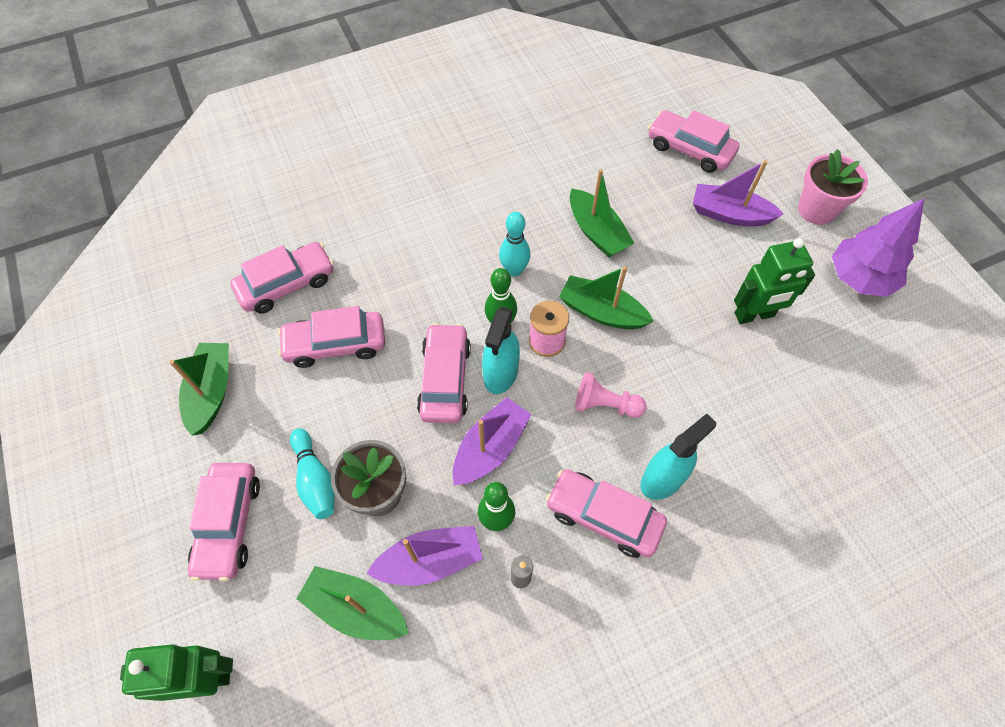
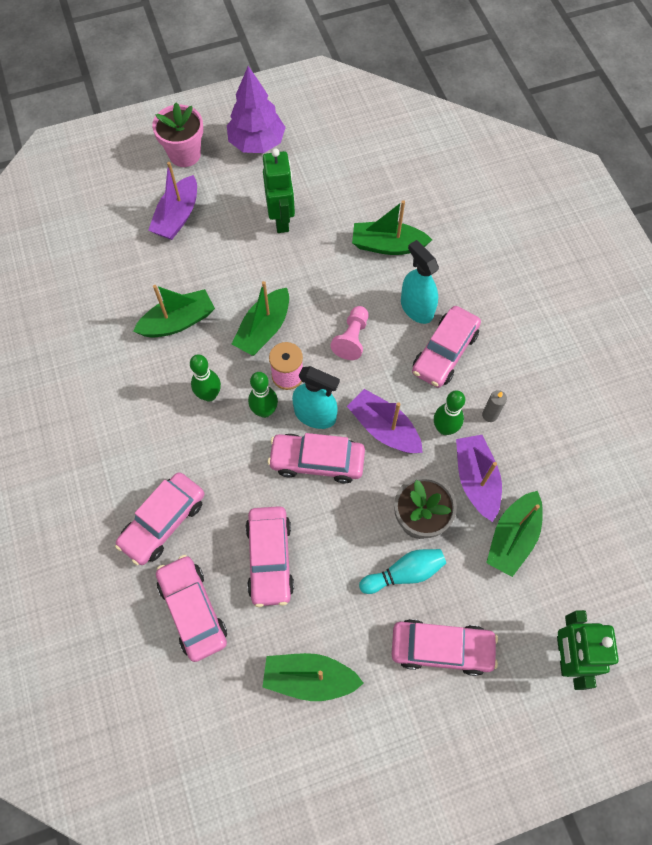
camera: 85 degrees left, 5 degrees up
turquoise bowling pin [499,212,530,277] -> green bowling pin [190,354,221,402]
pink car [648,110,740,173] -> pink car moved to [115,472,204,565]
none -> green boat [352,200,432,255]

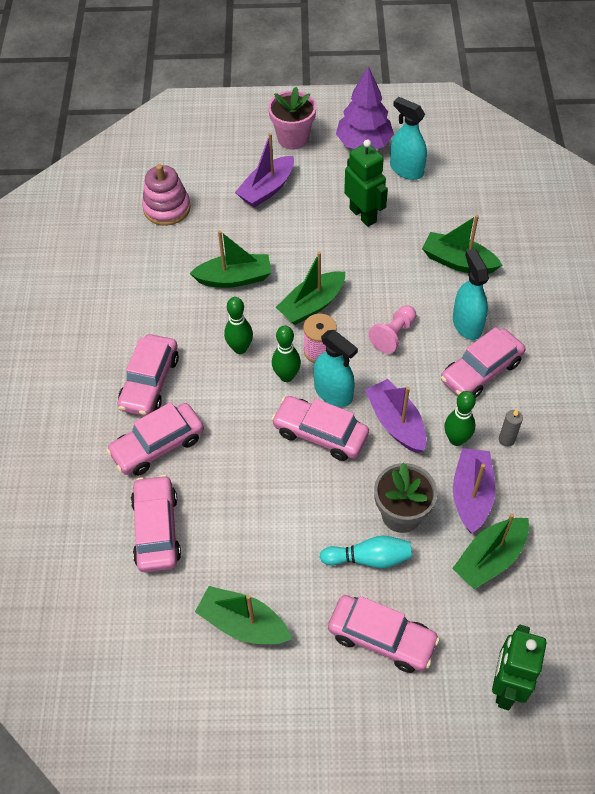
camera: 20 degrees right, 10 degrees down
pink car [245,506,294,607] -> pink car moved to [117,334,179,416]
green robot [263,148,295,233] -> green robot turned 45 degrees counterclockwise [344,140,388,227]
none -> pink stacking toy [142,164,191,226]
none -> turquoise spray bottle [390,97,427,180]

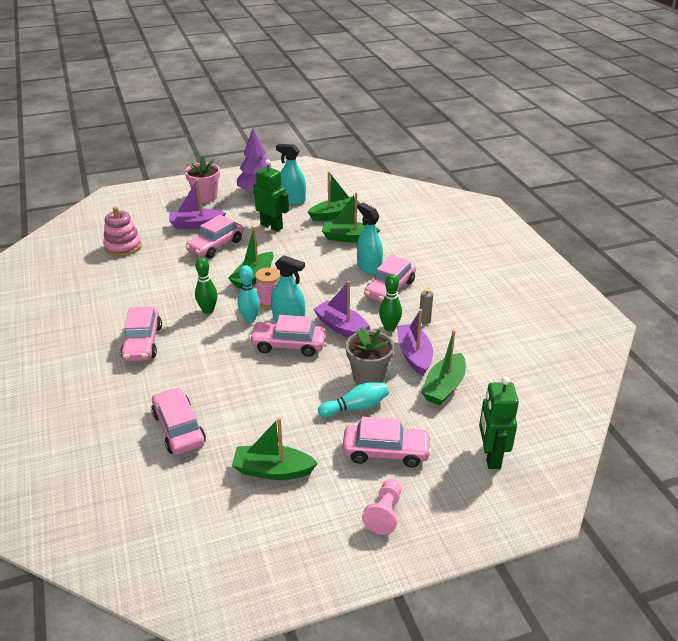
camera: 20 degrees left, 20 degrees down
pink car [106,402,204,476] -> pink car moved to [185,215,244,259]
green boat [190,230,271,288] -> green boat moved to [308,172,361,221]
purple boat [235,133,294,208] -> purple boat turned 60 degrees clockwise [169,179,226,229]
green bowling pin [272,325,301,382] -> turquoise bowling pin [238,265,260,322]
pink pawn [368,305,416,354] -> pink pawn moved to [362,479,401,535]

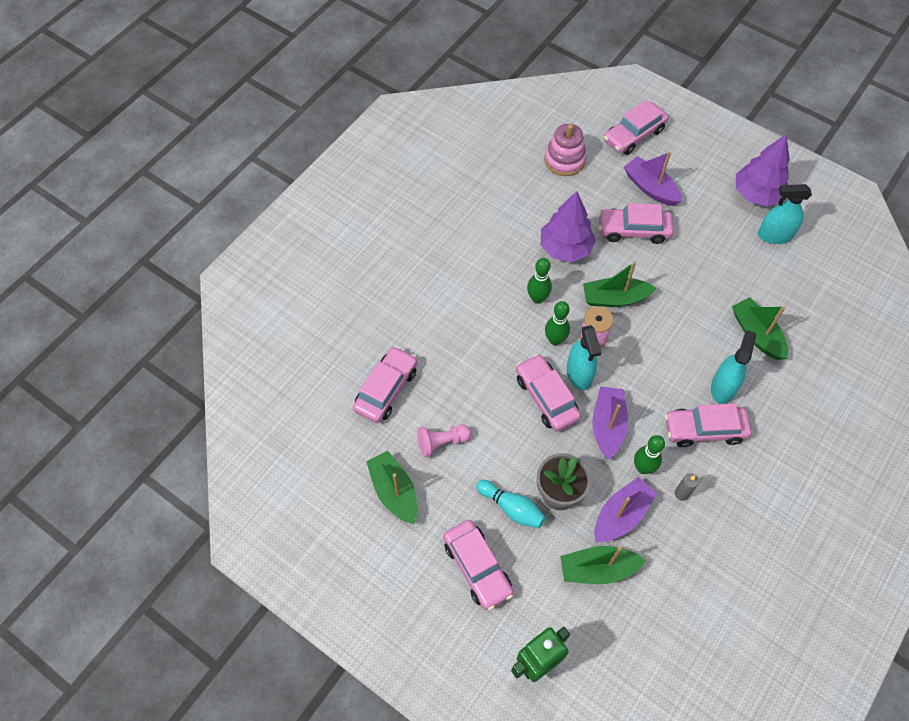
camera: 55 degrees right, 25 degrees up
pink car [120,306,162,361] -> pink car moved to [604,100,668,155]
pink flower pot [185,156,220,203] -> none
turquoise bowling pin [238,265,260,322] -> green bowling pin [545,301,570,345]
green robot [254,159,289,232] -> none
turquoise spray bottle [276,144,306,204] -> turquoise spray bottle turned 75 degrees counterclockwise [758,184,812,244]
green boat [308,172,361,221] -> none
pink pawn [362,479,401,535] -> pink pawn moved to [417,425,472,457]
none -> purple tree [540,191,596,262]

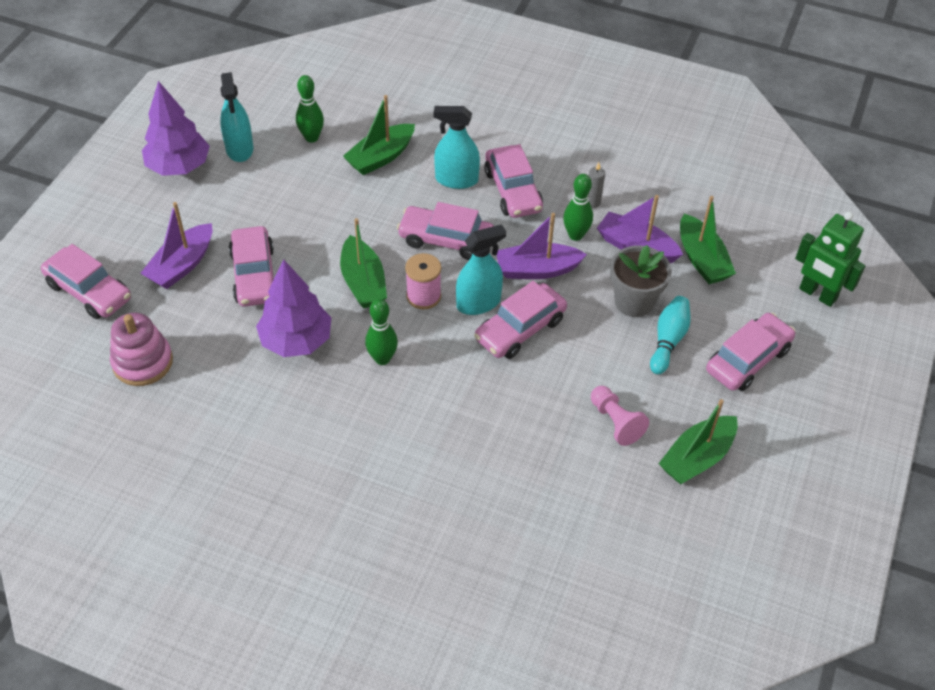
camera: 105 degrees left, 10 degrees down
pink car [353,346,417,423] -> pink car moved to [397,202,494,260]
green bowling pin [545,301,570,345] -> green bowling pin moved to [296,75,324,142]

